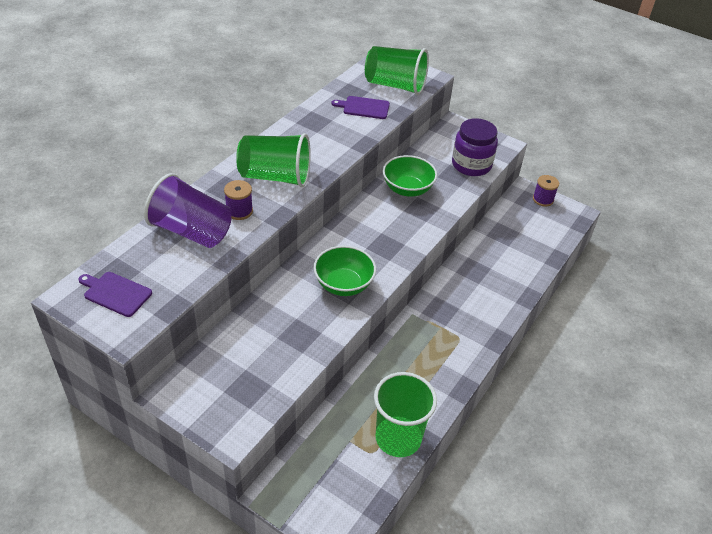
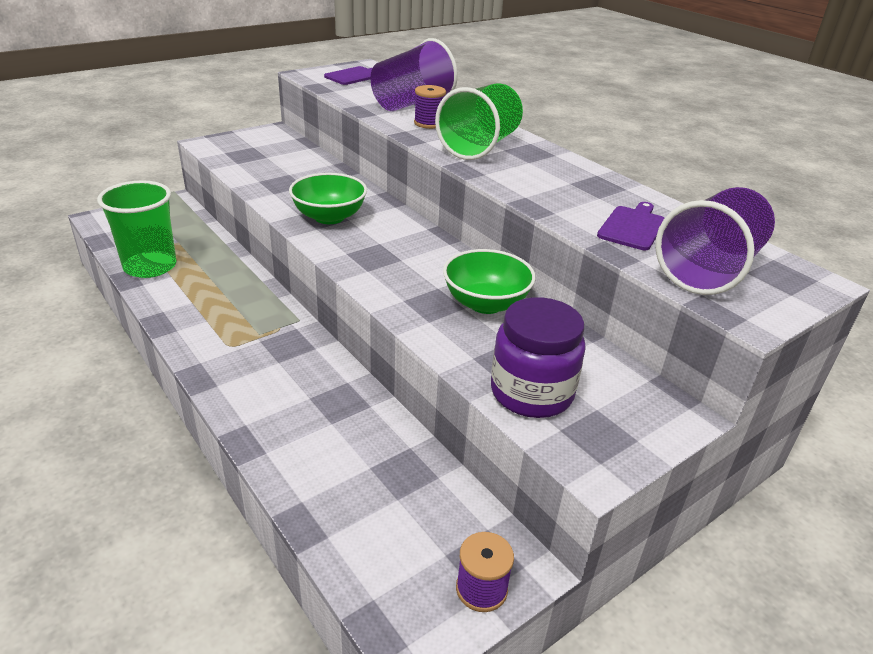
camera: 110 degrees right, 10 degrees down
green cup [365,46,429,95] -> purple cup [655,187,775,295]

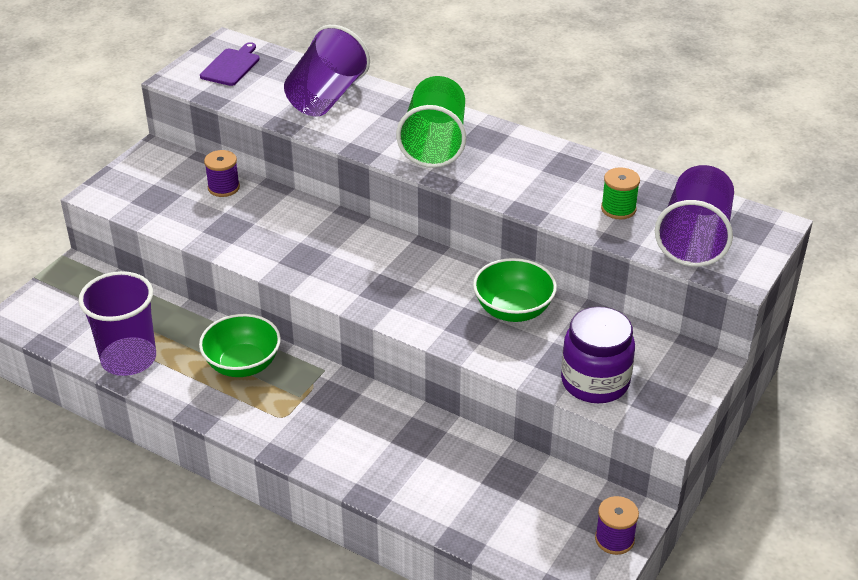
camera: 20 degrees left, 5 degrees up
green cup [97,180,177,278] -> purple cup [78,271,156,376]
green bowl [289,173,367,224] -> green bowl moved to [199,314,281,377]
purple spool [414,85,446,129] -> purple spool moved to [204,150,240,197]
purple cutting board [597,202,664,250] -> green spool [601,167,640,219]

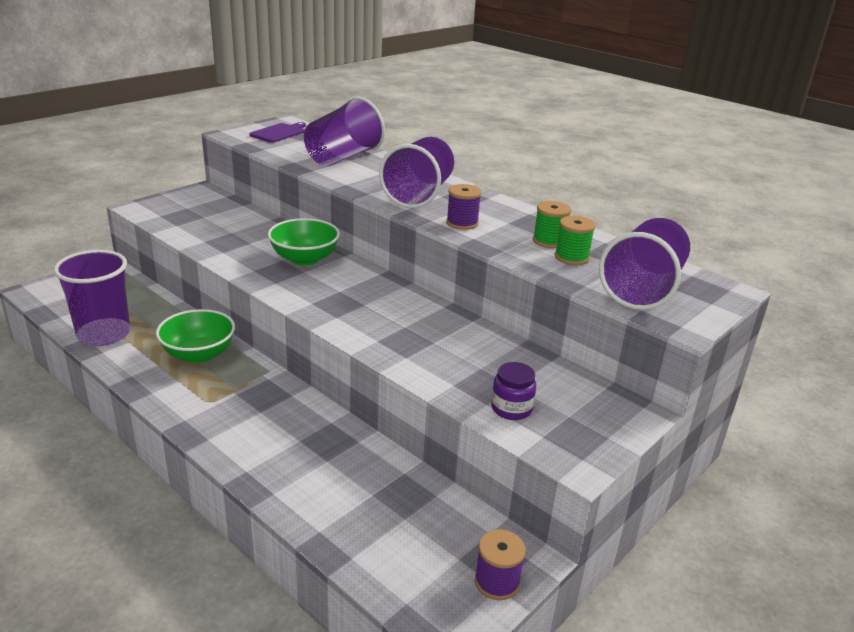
camera: 10 degrees right, 10 degrees down
purple spool [204,150,240,197] -> purple spool moved to [446,184,482,230]
green cup [396,76,466,168] -> purple cup [379,137,454,208]
green bowl [473,258,557,322] -> green bowl moved to [268,218,340,266]
purple jar [561,307,635,403] -> purple jar [491,362,536,420], size x0.56
none -> green spool [533,201,571,248]

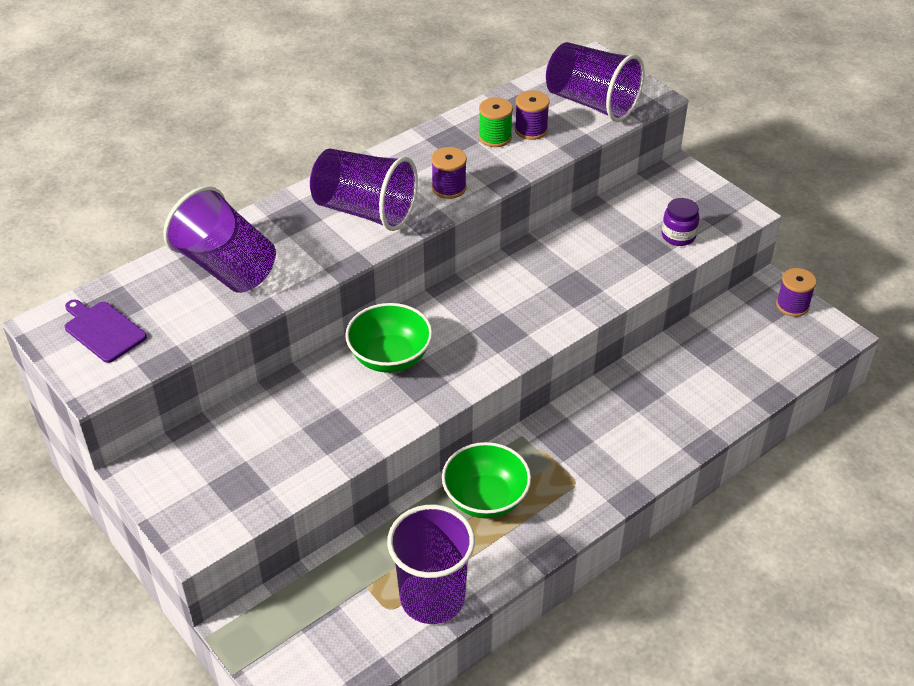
camera: 80 degrees left, 15 degrees up
green spool [555,216,596,265] -> purple spool [515,90,550,140]

